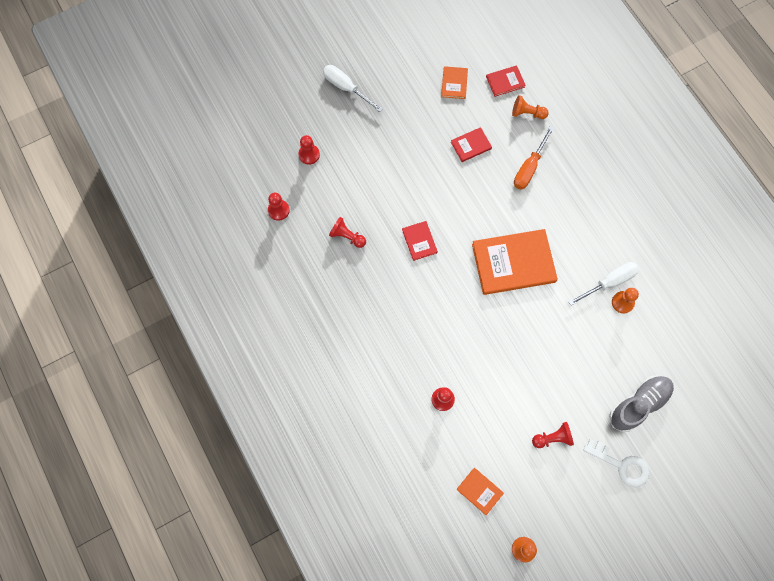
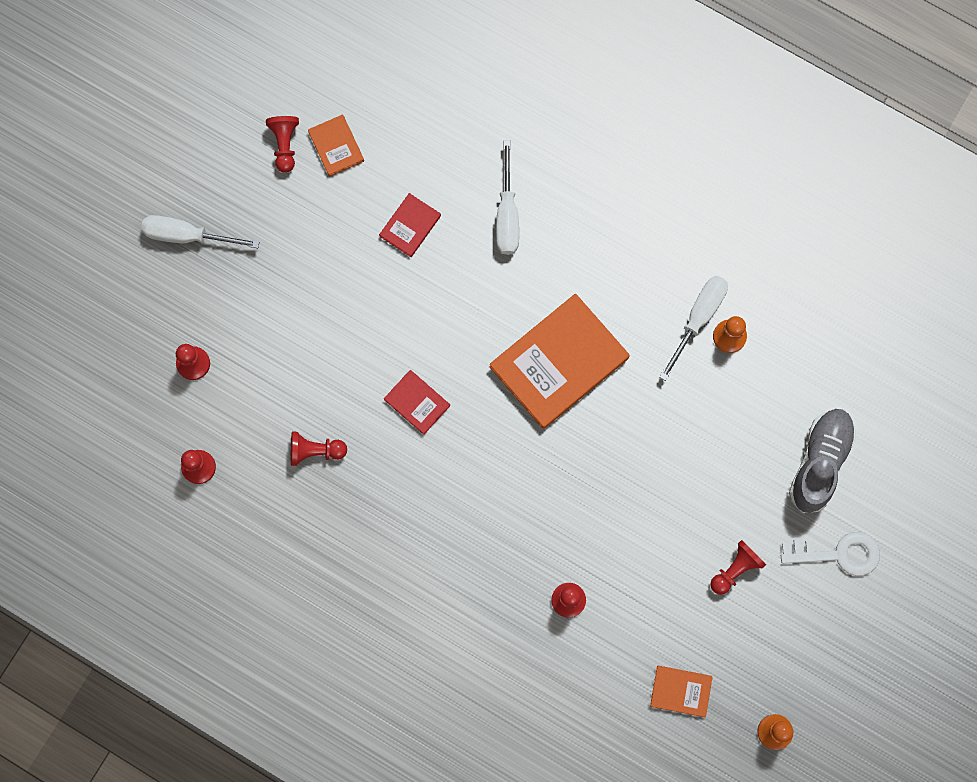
camera: 30 degrees left, 5 degrees up
red book [486,65,526,97] -> none
orange pawn [512,95,549,119] -> none
orange screwdriver [514,126,554,190] -> white screwdriver [496,140,519,255]
none -> red pawn [266,116,299,173]

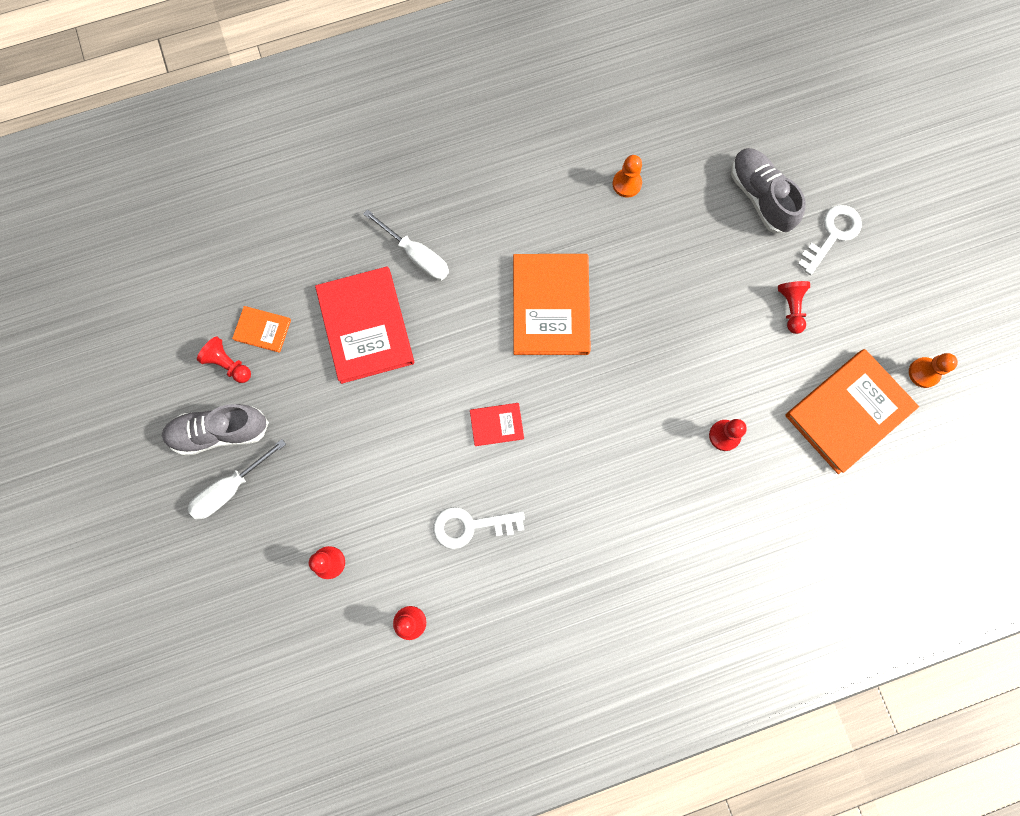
camera: 50 degrees left, 0 degrees up
red pawn [291,432,347,466] -> white key [433,507,525,549]
red book [379,193,441,257] -> red book [315,267,414,384], size x2.11
orange book [650,666,713,717] -> orange book [785,349,919,474], size x2.11
white screwdriver [659,276,728,381] -> none
none -> grey shoe [162,404,269,456]

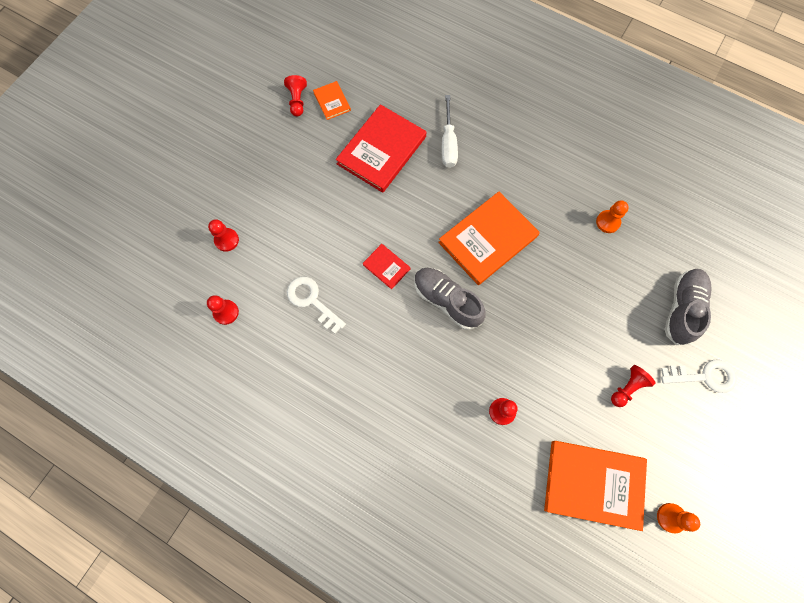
camera: 50 degrees right, 5 degrees down
grey shoe [162,404,269,456] -> grey shoe moved to [415,268,486,330]
white screwdriver [188,439,286,519] -> none

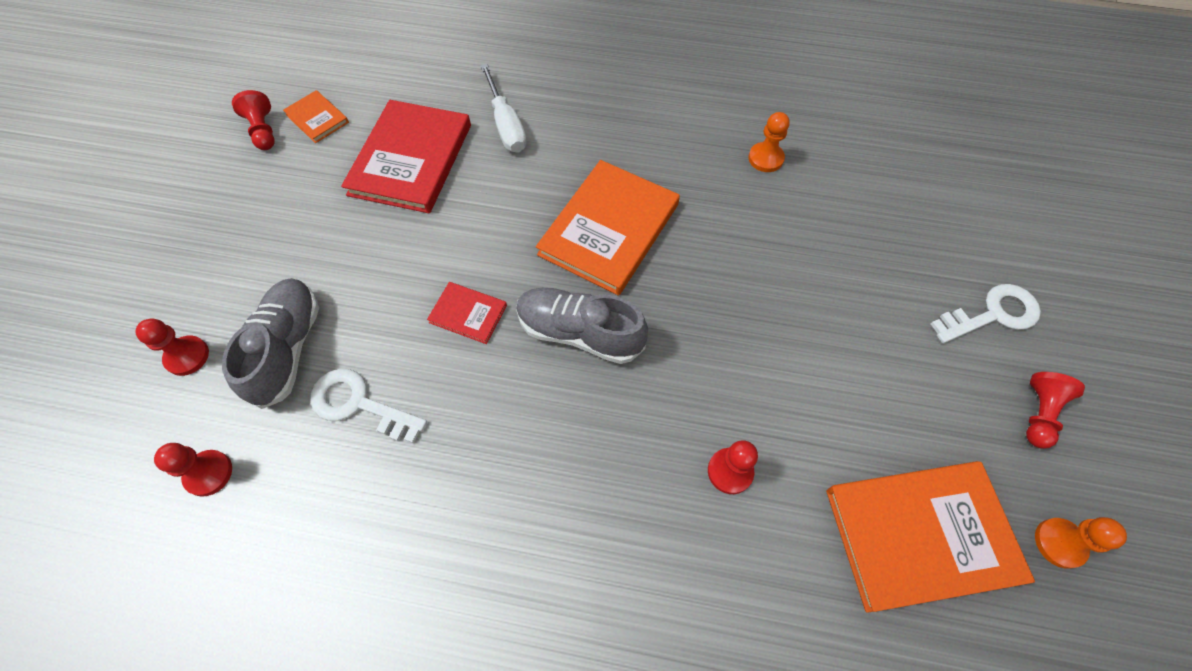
camera: 20 degrees left, 10 degrees down
red pawn [611,365,656,407] -> red pawn moved to [1026,372,1085,449]
grey shoe [665,269,712,345] -> grey shoe moved to [222,278,319,409]

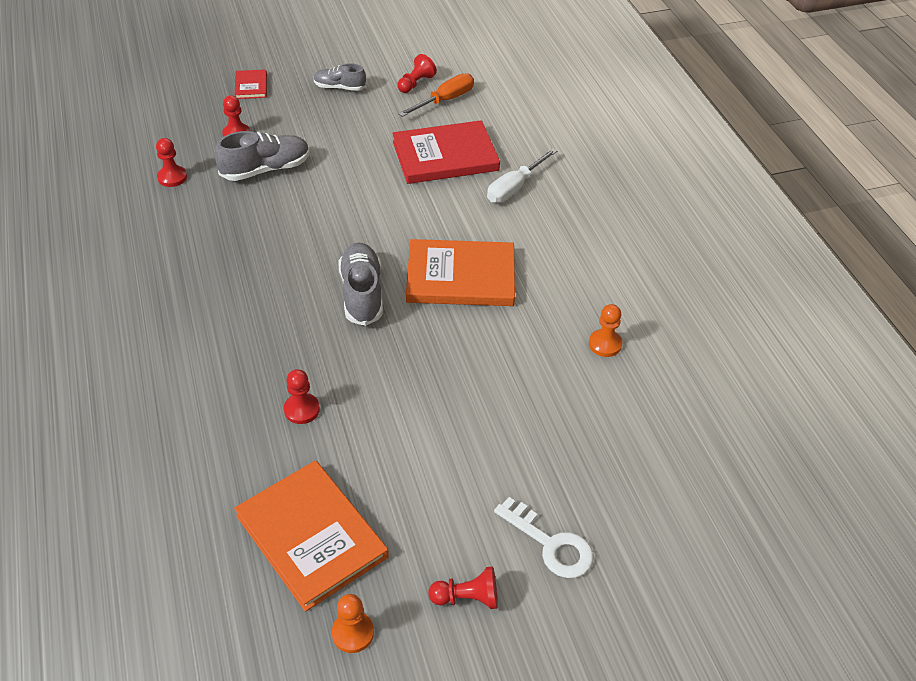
camera: 60 degrees right, 15 degrees down
orange book [283,90,349,143] -> orange screwdriver [399,73,474,117]
white key [310,369,427,443] -> none
red book [427,282,507,344] -> red book moved to [235,69,267,99]
none -> grey shoe [313,63,366,91]

